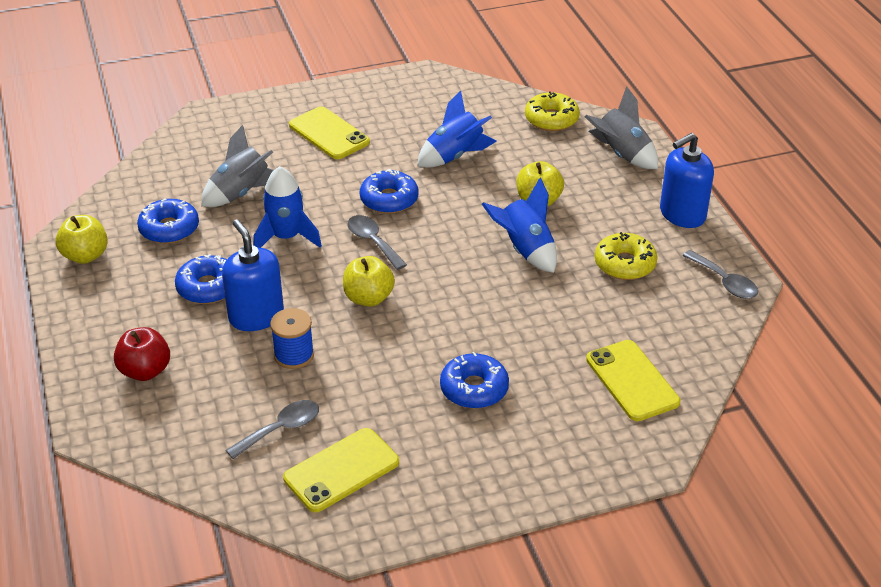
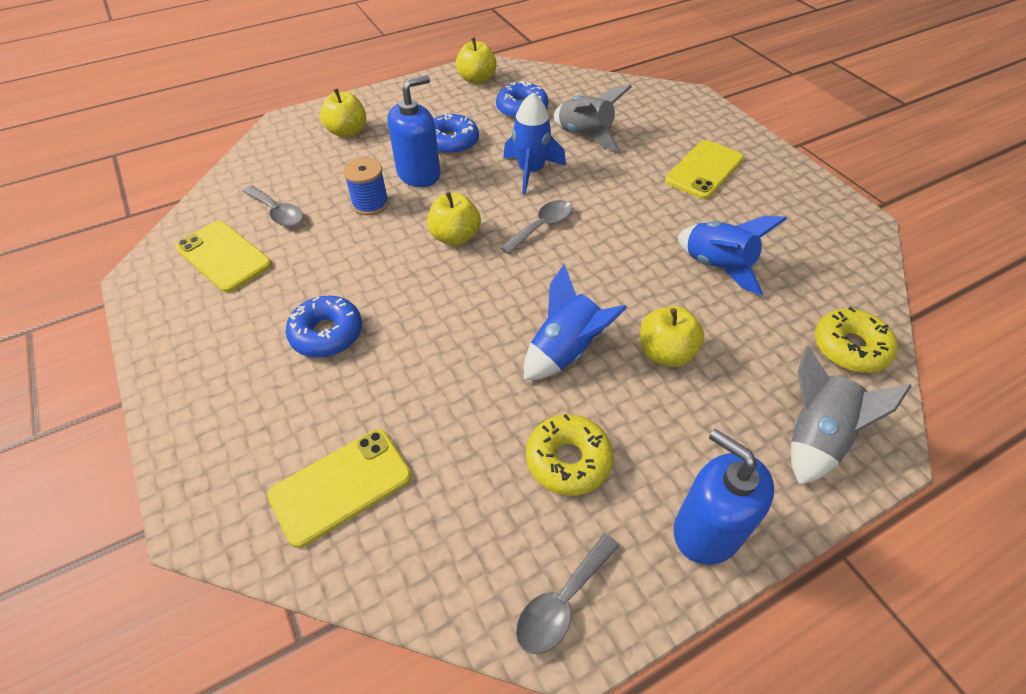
camera: 80 degrees right, 10 degrees up
red apple [114,327,170,381] -> yellow apple [320,89,366,138]
blue donut [360,169,419,214] -> none

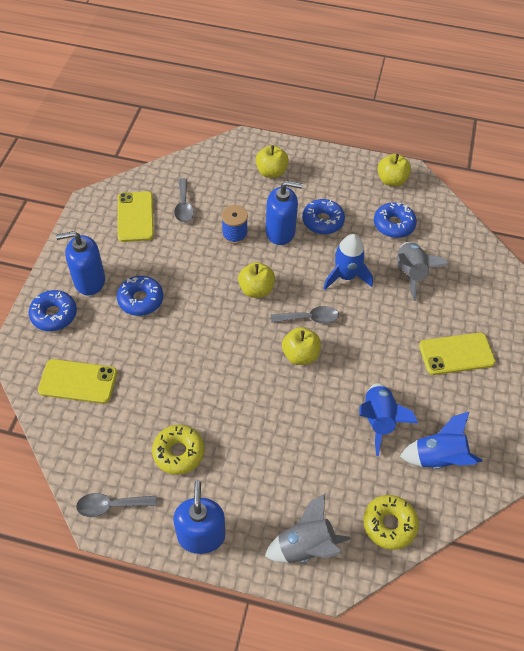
camera: 40 degrees right, 5 degrees up
blue rocket [524,264,627,380] -> blue rocket moved to [400,411,482,469]
yellow apple [640,306,704,367] -> yellow apple moved to [282,327,321,365]
none -> blue donut [29,290,77,331]
none -> blue soap dispenser [56,231,105,295]

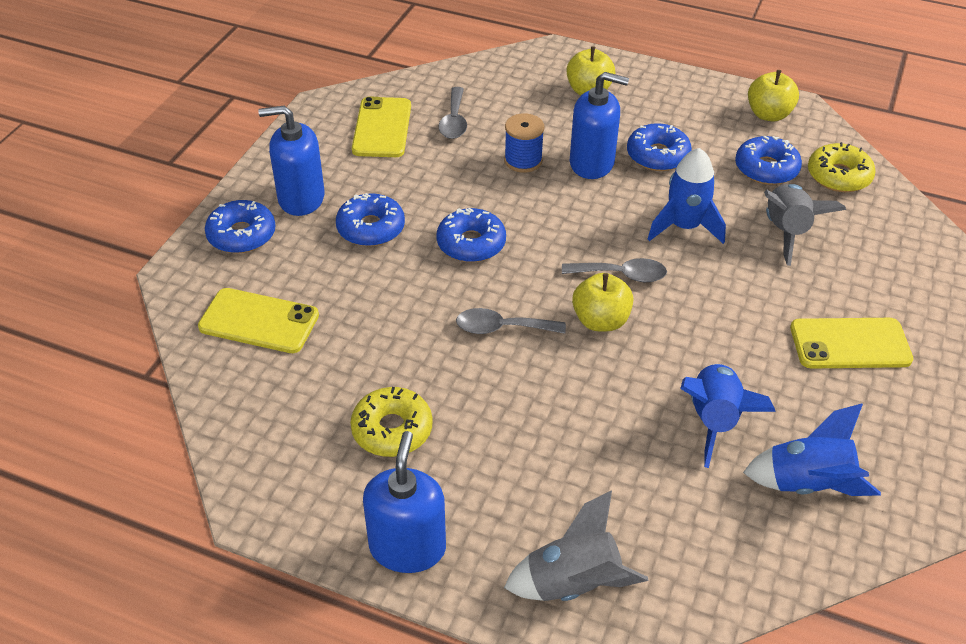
camera: 10 degrees right, 10 degrees down
grey spoon [76,493,157,517] -> grey spoon moved to [456,308,566,334]
yellow apple [238,262,275,298] -> none
yellow donut [363,495,419,550] -> yellow donut moved to [808,142,876,192]
none -> blue donut [436,208,506,262]

